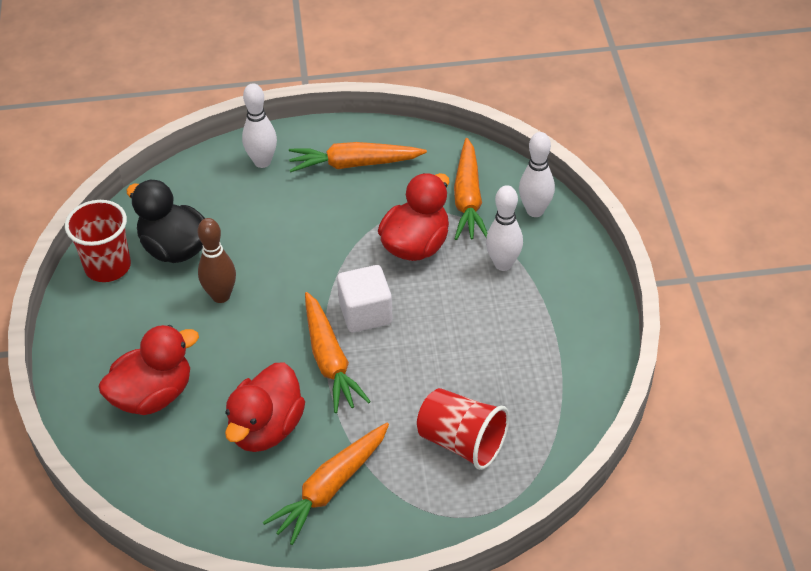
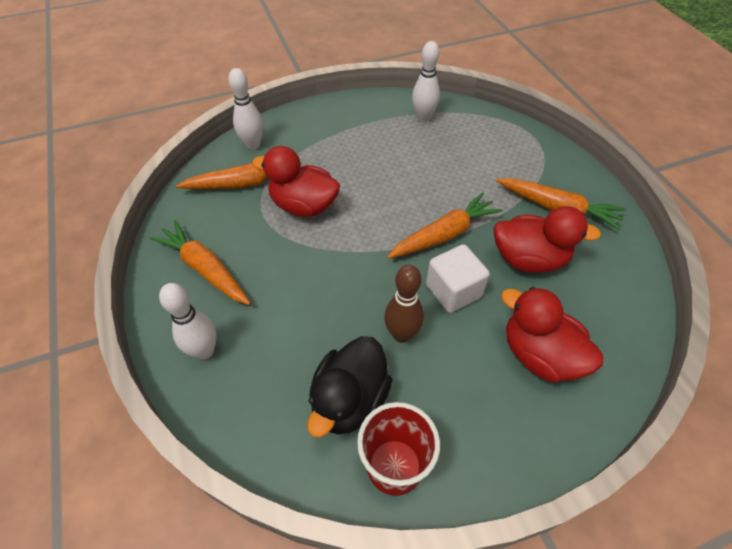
camera: 105 degrees left, 5 degrees up
orange carrot [289,142,427,172] -> orange carrot turned 150 degrees clockwise [150,220,251,305]
white cube [337,265,393,333] -> white cube moved to [426,244,490,313]
red cup [417,388,509,470] -> none
white bowling pin [486,185,523,271] -> white bowling pin moved to [412,41,440,122]

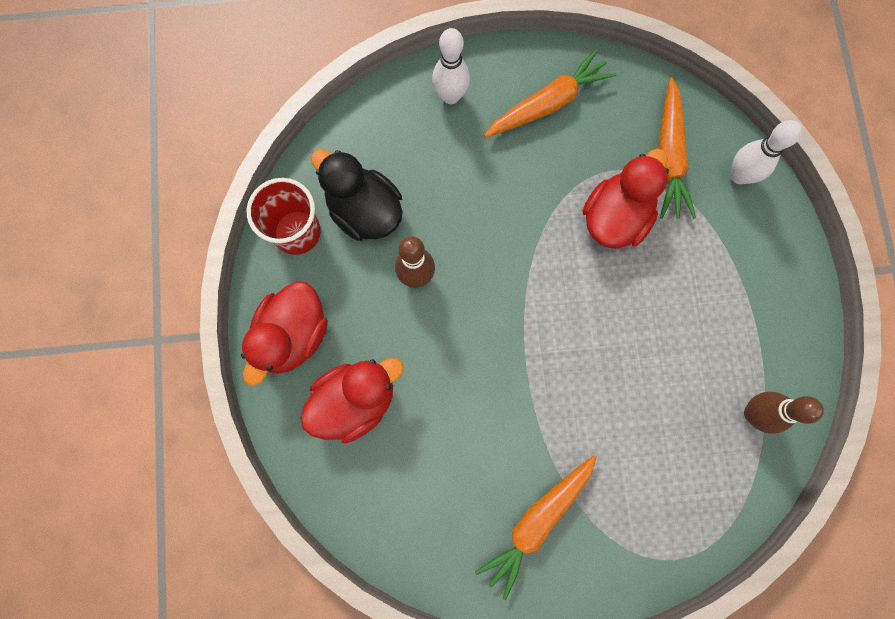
camera: 105 degrees right, 25 degrees up
orange carrot [387,192,503,259] -> none
white bowling pin [412,41,440,122] -> brown bowling pin [744,392,824,434]
white cube [426,244,490,313] -> none
red duck [494,206,601,273] -> red duck moved to [241,281,328,386]

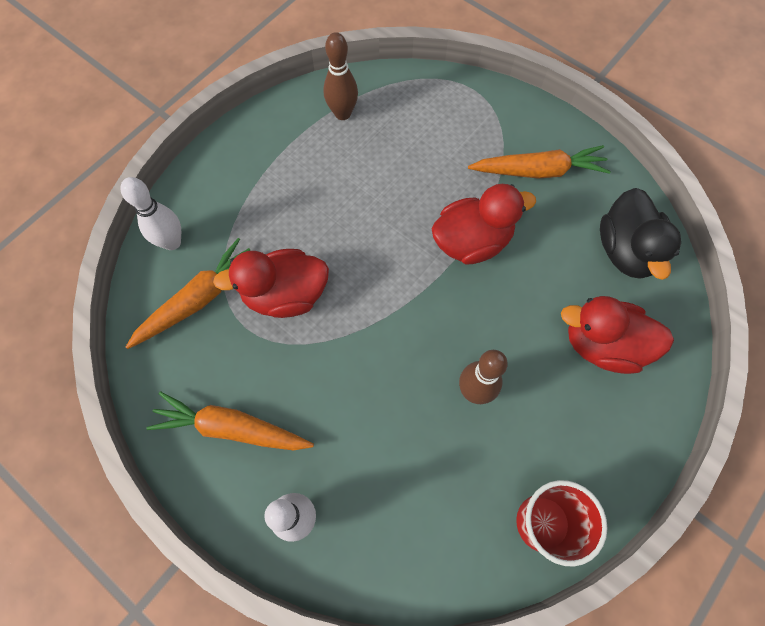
camera: 135 degrees left, 10 degrees down
red duck [241,281,328,386] -> red duck moved to [432,184,536,265]
black duck [311,149,403,241] -> black duck moved to [600,188,681,280]

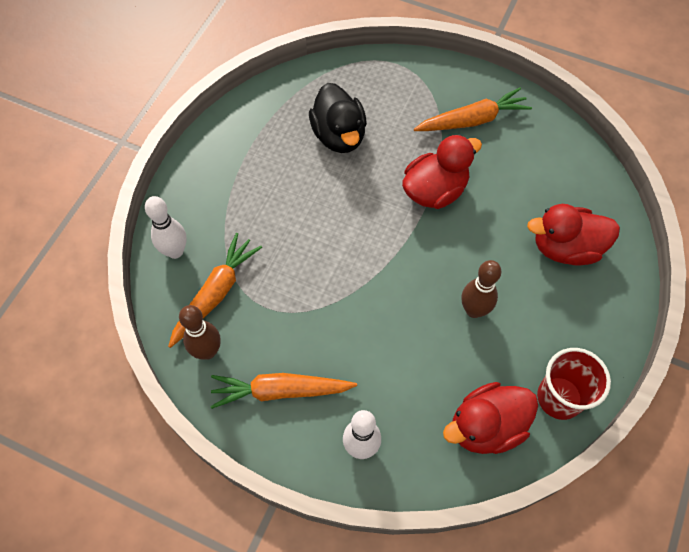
camera: 15 degrees left, 5 degrees down
red duck [213,249,329,318] -> red duck moved to [443,382,538,454]
brown bowling pin [323,32,358,120] -> brown bowling pin moved to [179,305,221,360]
black duck [600,188,681,280] -> black duck moved to [309,83,367,153]

